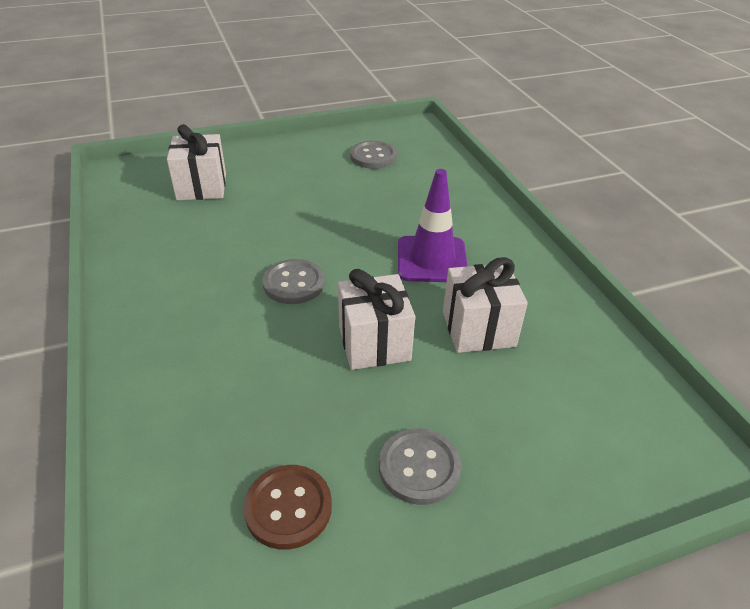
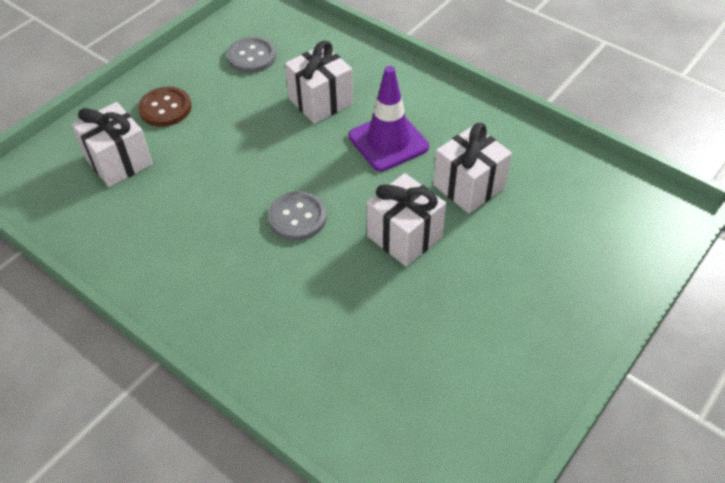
camera: 30 degrees left, 10 degrees up
brown button [243,465,332,550] -> brown button moved to [138,87,191,127]
grey button [379,428,461,505] -> none
none -> white gift [285,41,353,124]

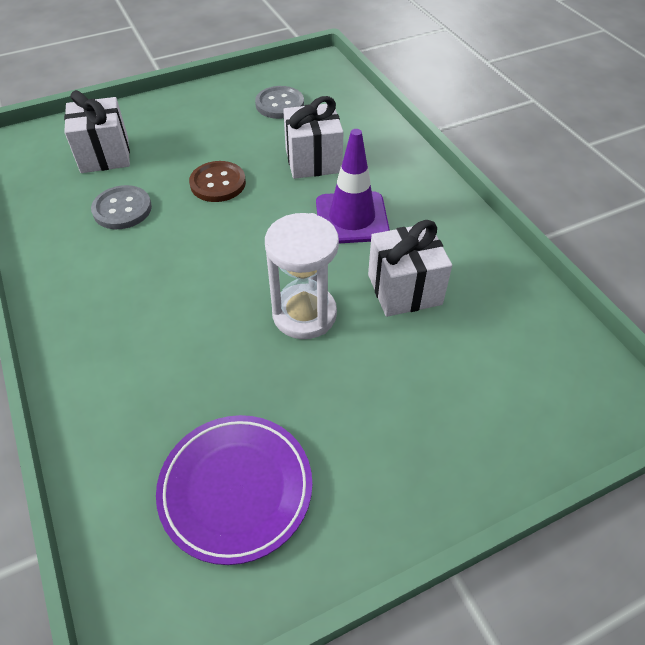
camera: 25 degrees right, 0 degrees up
brown button [138,87,191,127] -> brown button moved to [189,161,246,202]
grey button [268,191,327,241] -> grey button moved to [91,185,152,229]
white gift [367,173,446,267] -> white hourglass [265,213,339,339]
none -> purple plate [156,415,312,565]

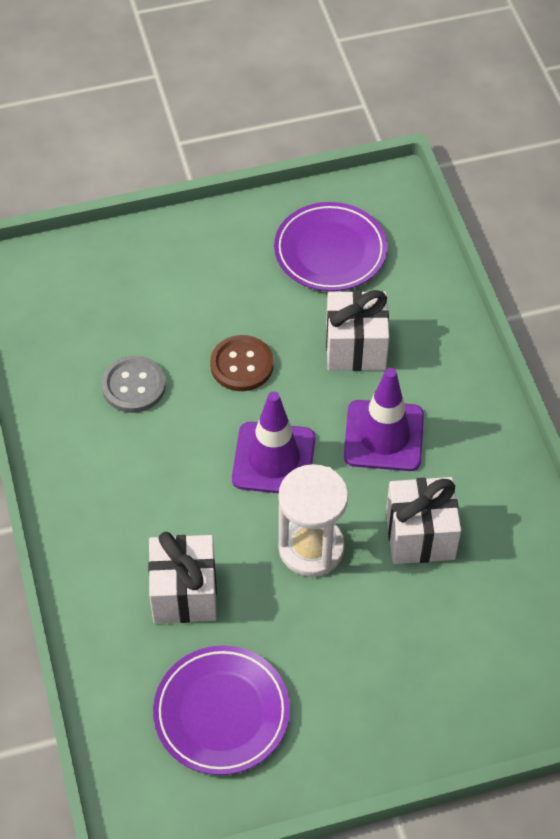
camera: 10 degrees right, 5 degrees up
white gift [64,90,130,173] -> white gift moved to [148,532,217,623]
grey button [255,86,304,119] -> purple plate [274,202,387,291]
none -> purple traffic cone [232,391,315,493]

